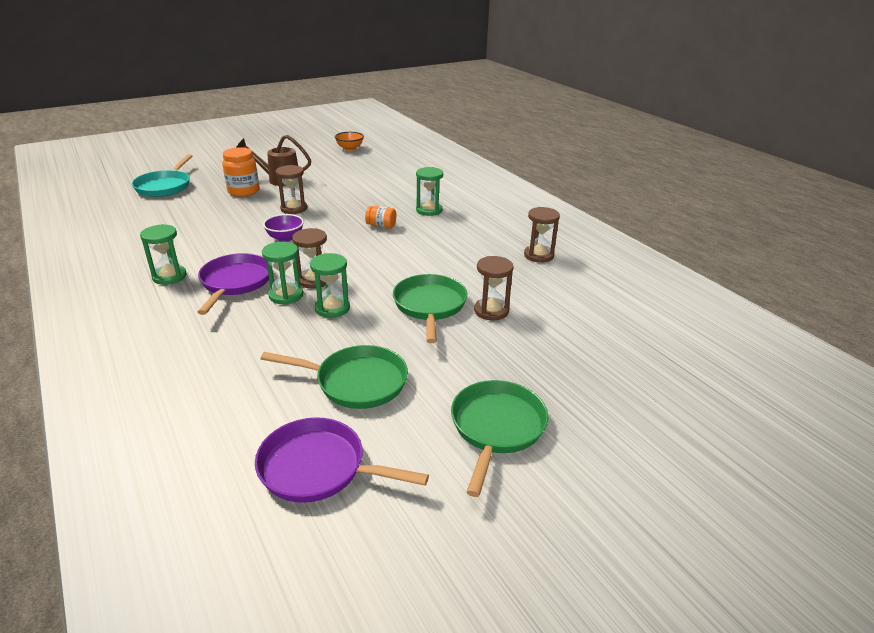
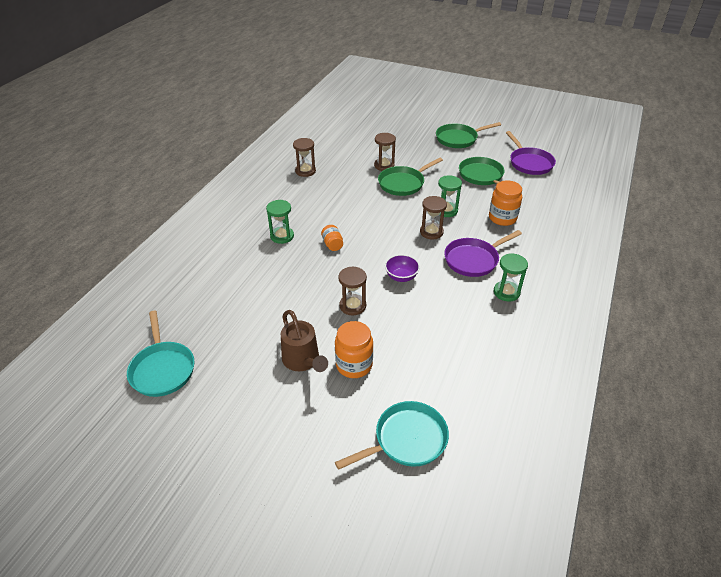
camera: 125 degrees left, 10 degrees up
green hourglass [262,242,303,304] -> none
orange bowl [335,132,364,151] -> turquoise pan [127,311,194,397]
none -> orange jar [489,180,522,226]

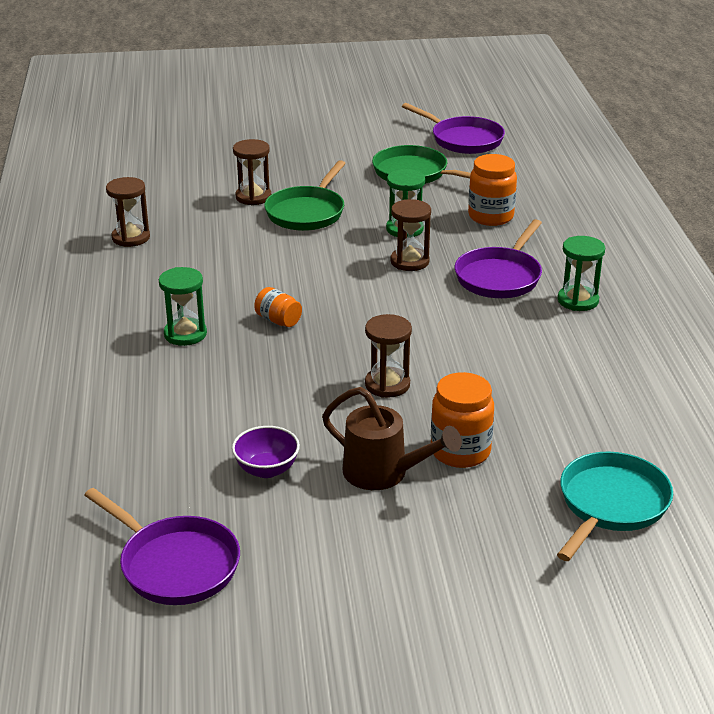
camera: 30 degrees left, 10 degrees down
turquoise pan [127,311,194,397] -> purple pan [84,488,240,605]
purple bowl [385,254,420,282] -> purple bowl moved to [232,426,300,478]
green pan [436,122,501,148] -> none

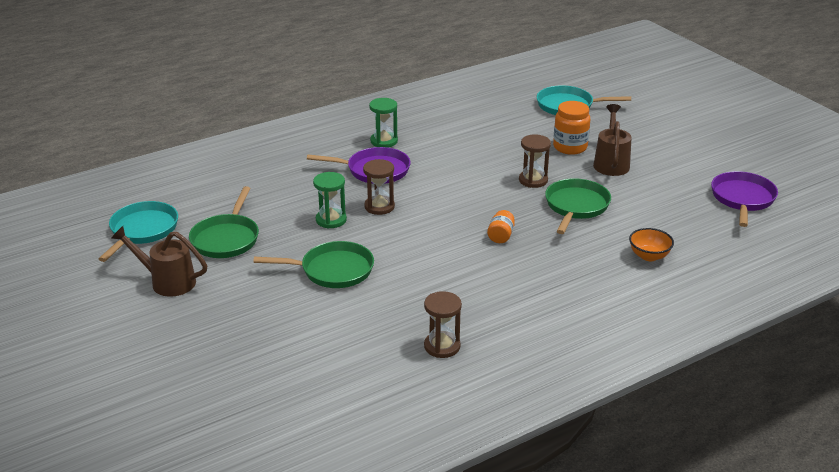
camera: 115 degrees left, 0 degrees up
green hourglass [159,267,207,346] -> none
purple bowl [232,426,300,478] -> none
brown hourglass [233,139,271,205] -> none
purple pan [402,103,505,154] -> turquoise pan [99,201,178,262]
orange jar [468,154,517,226] -> none
none -> brown watering can [111,226,207,297]
none -> green pan [545,178,611,234]
none -> orange bowl [629,228,674,261]

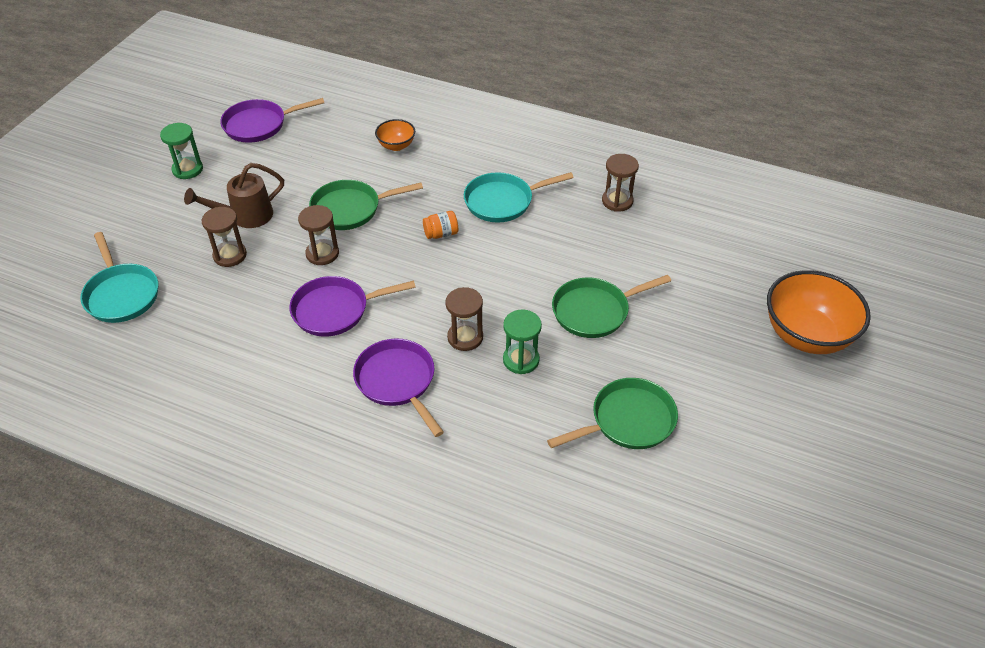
camera: 125 degrees left, 15 degrees up
turquoise pan [99,201,178,262] -> turquoise pan moved to [464,172,574,222]
brown watering can [111,226,207,297] -> none
green pan [253,241,374,288] -> green pan turned 75 degrees counterclockwise [552,275,671,338]
green hourglass [369,98,398,148] -> green hourglass moved to [160,123,203,179]
orange jar [553,101,590,155] -> brown hourglass [202,207,247,267]
none -> purple pan [289,276,416,336]
none -> orange bowl [767,270,871,354]

